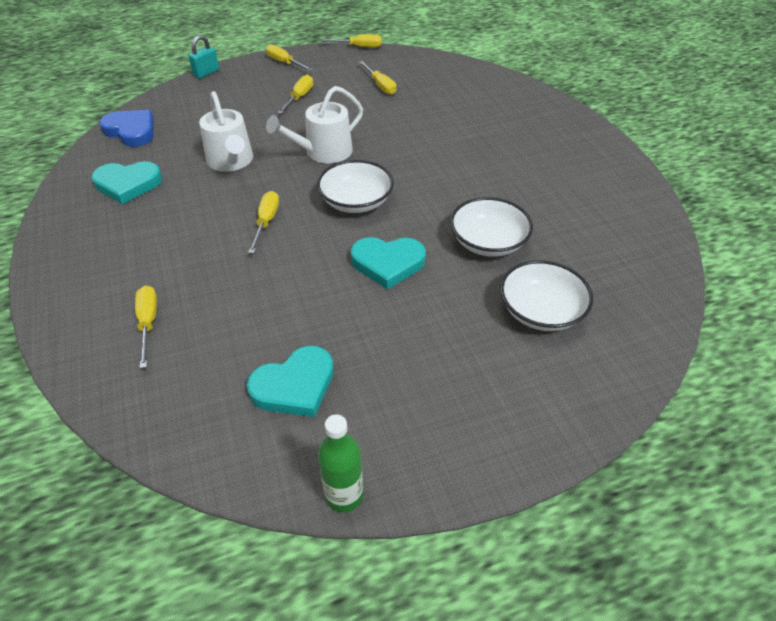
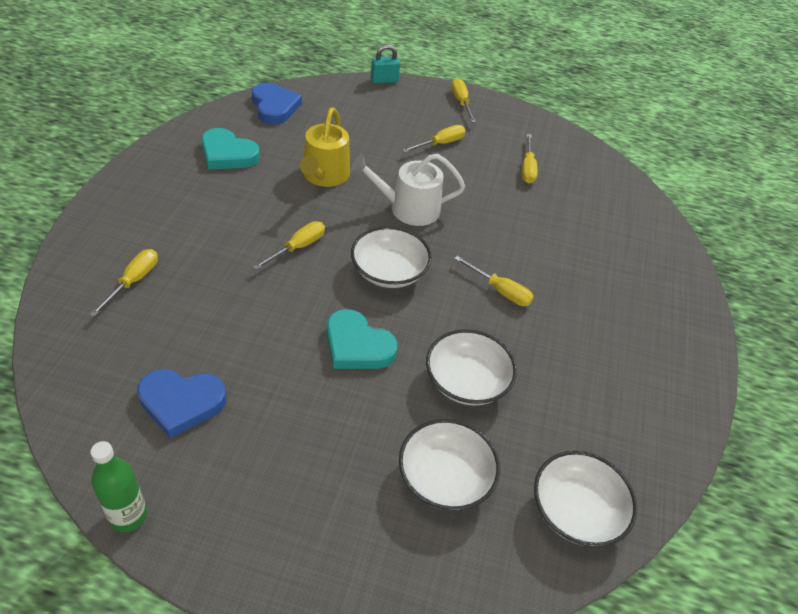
camera: 30 degrees right, 0 degrees up
white watering can [199,91,253,172] -> yellow watering can [300,107,350,187]
turquoise heart [247,346,334,417] -> blue heart [137,369,226,438]
yellow screwdriver [319,34,382,48] -> yellow screwdriver moved to [454,256,534,306]
none -> white bowl [534,451,637,547]

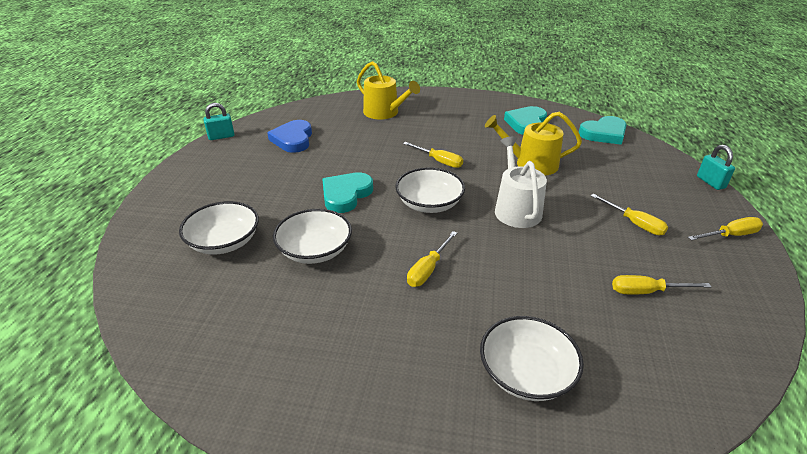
camera: 90 degrees right, 10 degrees down
yellow screwdriver [90,249,158,317] -> yellow watering can [357,61,420,119]
green bottle [90,441,147,532] -> turquoise padlock [204,103,234,140]
blue heart [252,83,302,124] -> turquoise heart [579,116,627,145]
white bowl [534,451,637,547] -> white bowl moved to [480,316,584,401]

